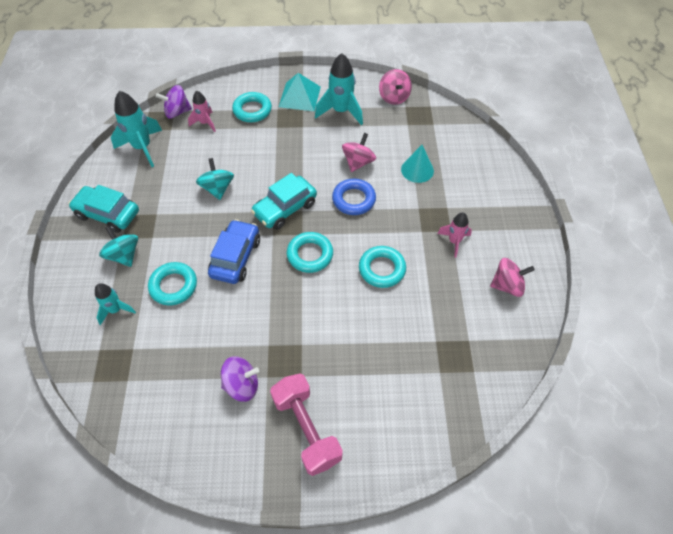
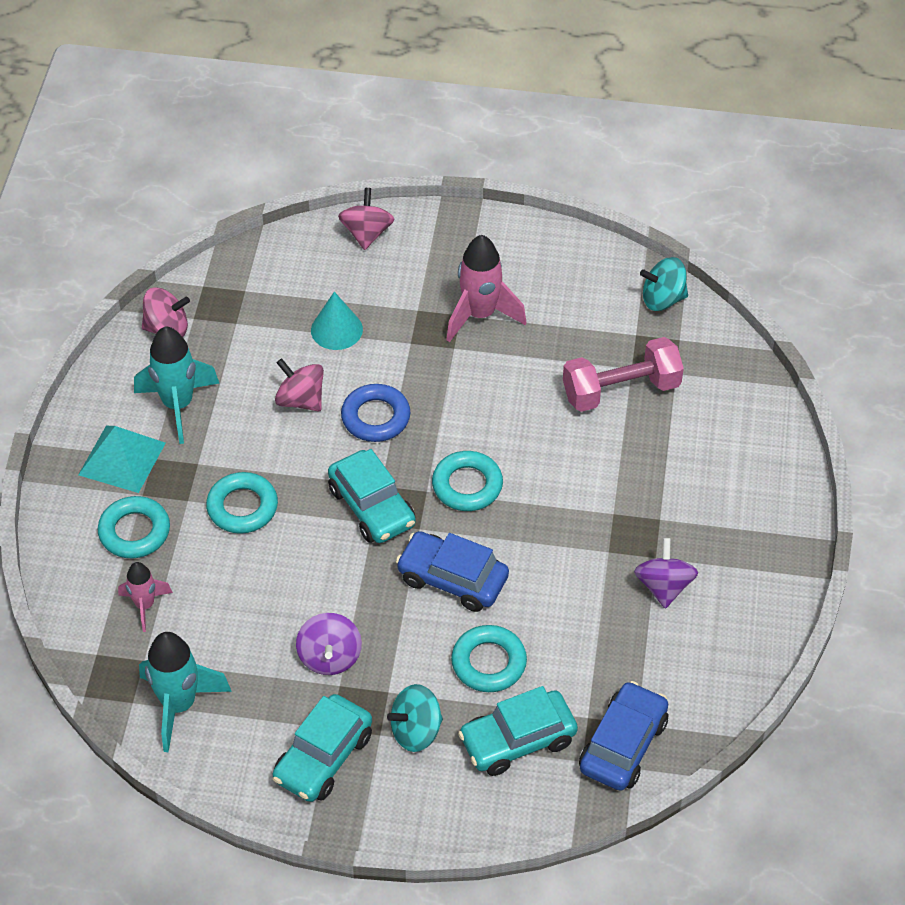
camera: 80 degrees left, 5 degrees down
turquoise rocket [95,283,136,325] -> turquoise car [458,686,578,776]
purple spinning top [156,85,192,119] -> purple spinning top moved to [296,613,362,675]
turquoise spinning top [196,158,234,200] -> turquoise spinning top moved to [640,257,688,311]
pink dumbbell [270,373,343,476] -> pink dumbbell moved to [563,337,684,412]
turquoise ring [359,246,406,288] -> turquoise ring moved to [206,472,278,534]
pink rocket [437,213,472,258] -> pink rocket [446,235,526,342], size x1.69
pink spinning top [490,258,535,297] -> pink spinning top moved to [338,188,394,250]
none -> blue car [579,681,668,791]

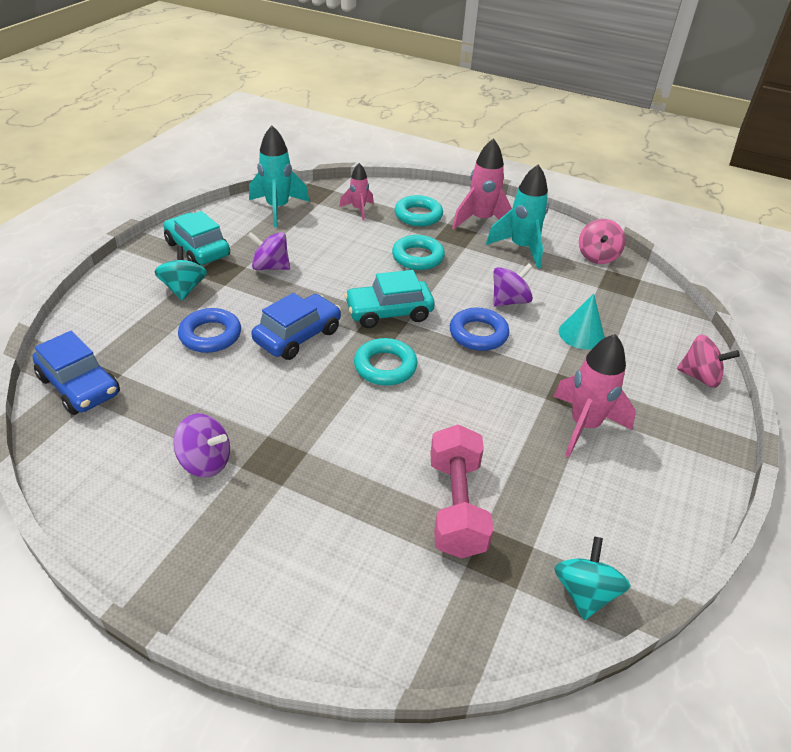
camera: 105 degrees right, 10 degrees down
turquoise pyramid [78,426,166,493] -> pink rocket [452,138,512,229]
pink spinning top [275,358,324,411] -> purple spinning top [493,263,533,307]
turquoise ring [451,625,527,692] -> blue ring [178,308,241,353]
turquoise car [458,686,578,776] -> none

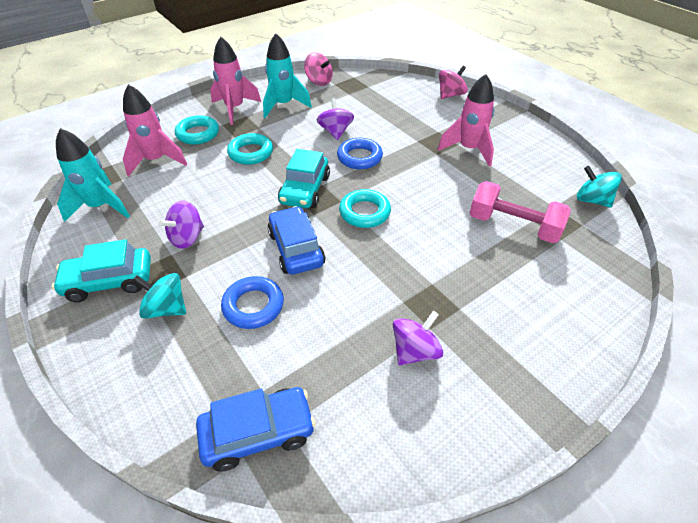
camera: 60 degrees left, 5 degrees up
pink rocket [339,163,374,220] -> pink rocket [123,84,187,177], size x1.69
turquoise cone [559,293,605,350] -> none

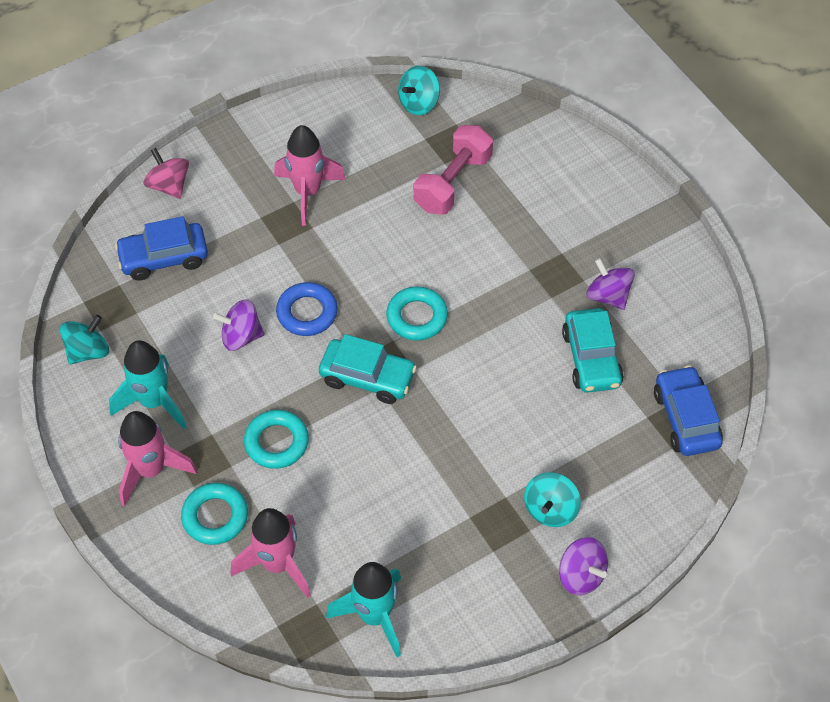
camera: 85 degrees left, 10 degrees up
turquoise car [52,239,151,302] -> turquoise car moved to [562,308,624,393]
purple spinning top [159,200,204,249] -> purple spinning top moved to [559,537,608,596]
blue ring [221,276,284,329] -> none
blue car [268,206,325,275] -> blue car moved to [115,216,208,281]
pink spinning top [304,53,333,86] -> turquoise spinning top [60,315,109,364]

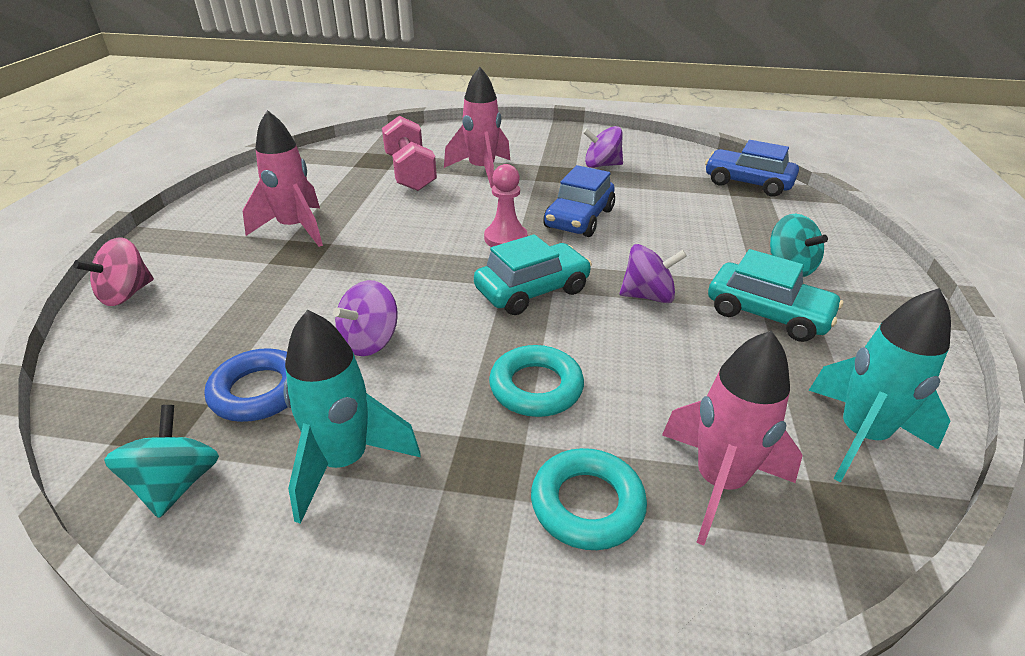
camera: 50 degrees left, 20 degrees down
blue car [115,216,208,281] -> blue car moved to [543,165,615,237]
pink rocket [118,411,197,507] -> pink rocket moved to [444,67,510,188]
pink spinning top [143,148,189,199] -> pink spinning top turned 60 degrees counterclockwise [73,237,154,306]
blue ring [276,282,338,336] -> blue ring moved to [205,348,287,422]
turquoise ring [386,287,448,341] -> pink pawn [484,164,527,247]
turquoise spinning top [398,66,440,115] -> none
purple spinning top [559,537,608,596] -> purple spinning top moved to [620,244,687,303]
turquoise car [562,308,624,393] -> turquoise car moved to [708,249,843,342]

